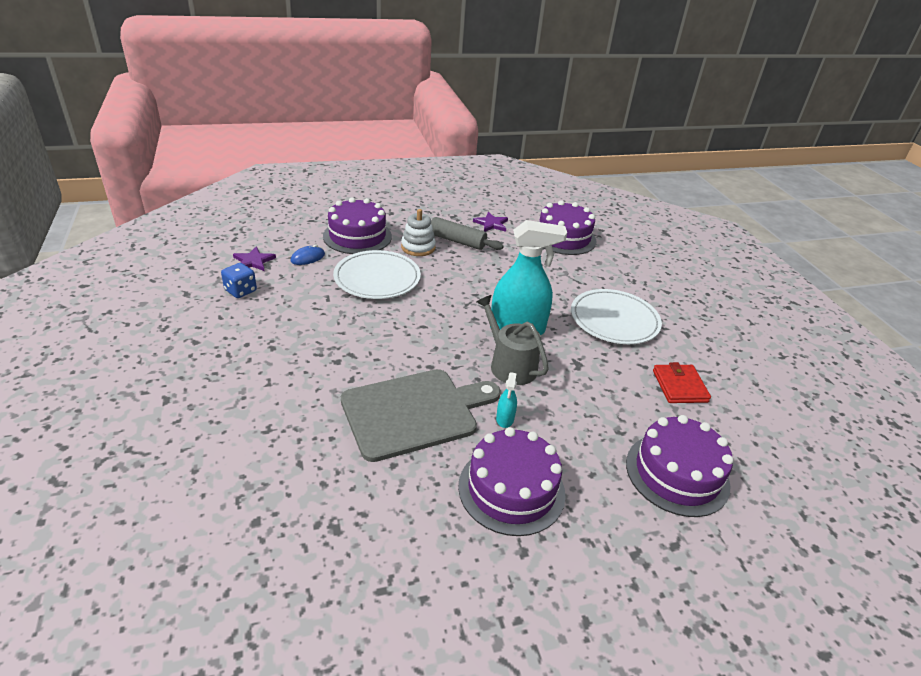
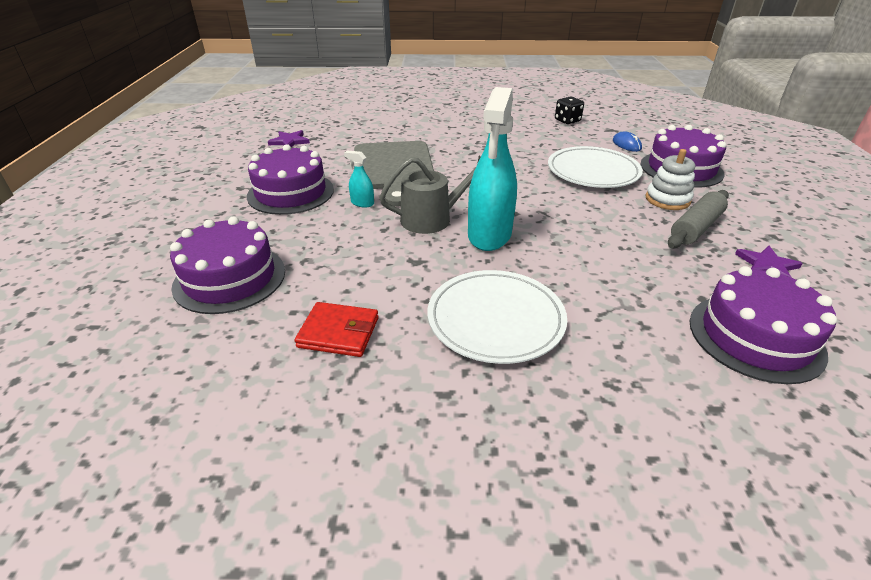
camera: 110 degrees right, 0 degrees up
blue dice [221,263,257,298] -> black dice [555,97,584,124]
purple star [233,246,276,271] -> purple star moved to [268,130,310,147]

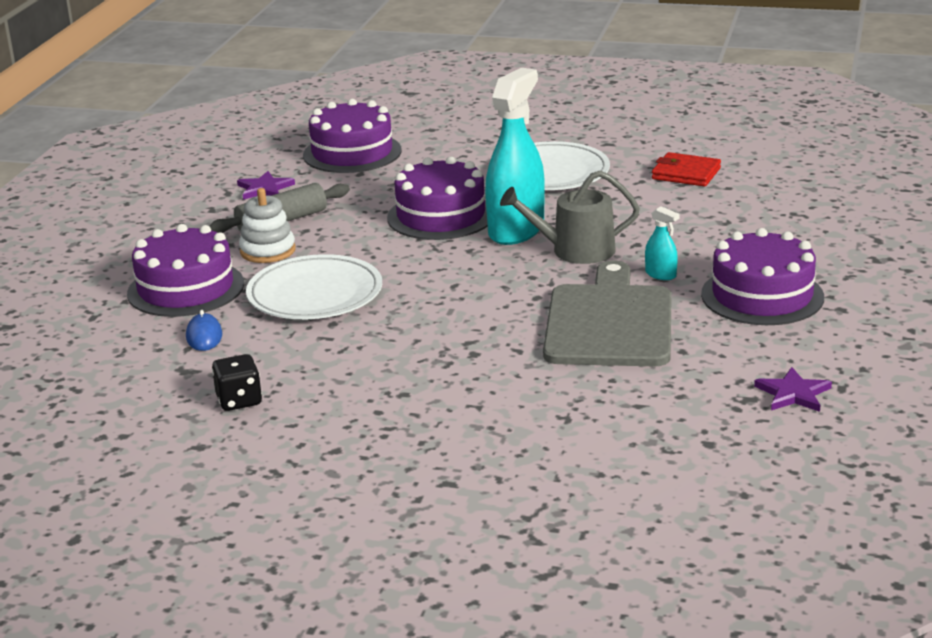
camera: 165 degrees left, 10 degrees down
purple cake [170,217,285,314] -> purple cake moved to [387,156,488,240]

